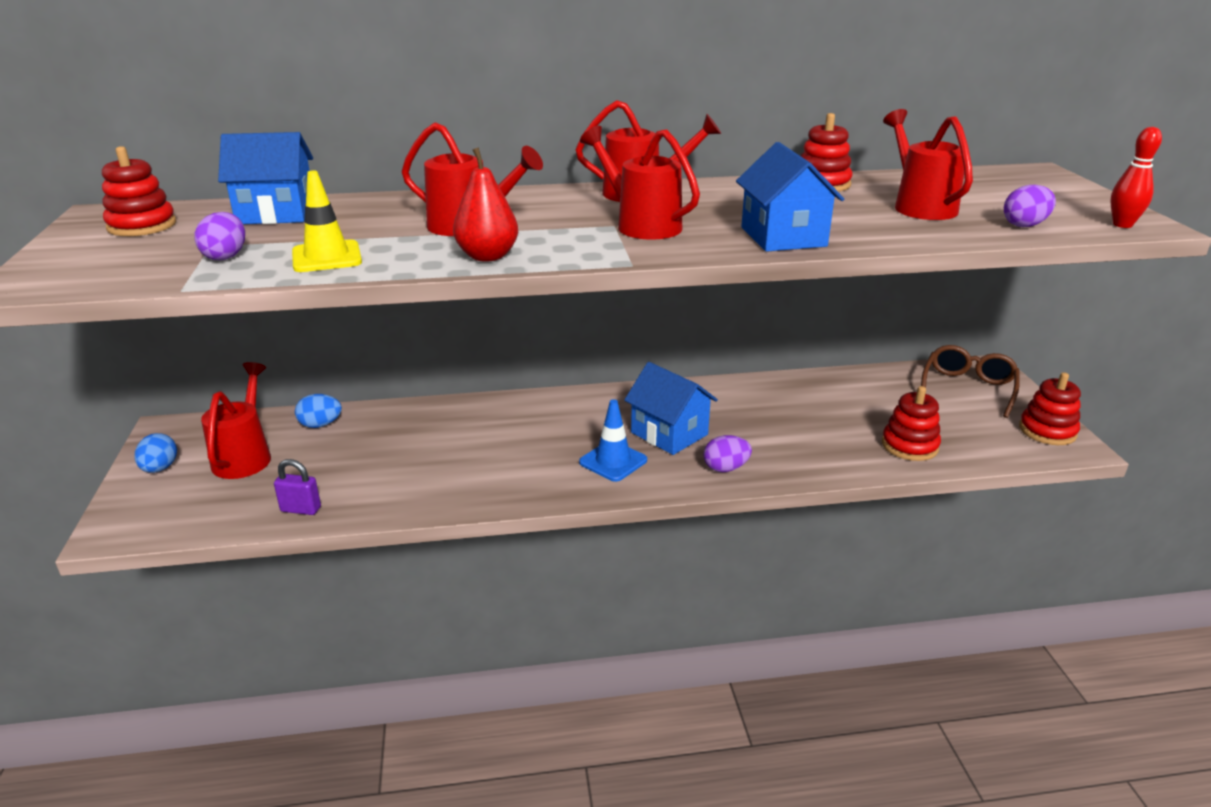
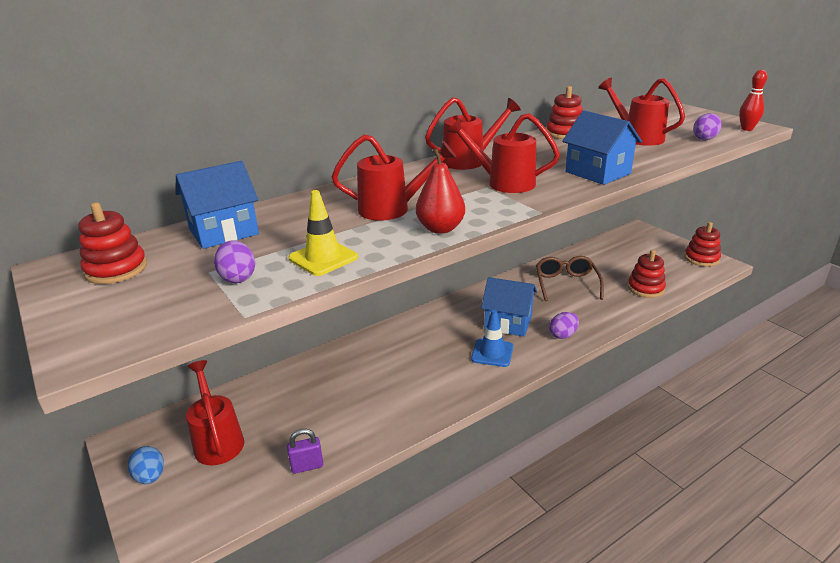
camera: 25 degrees left, 0 degrees up
blue egg [295,394,342,428] -> none
brown glasses [921,345,1020,418] -> brown glasses moved to [536,256,604,301]

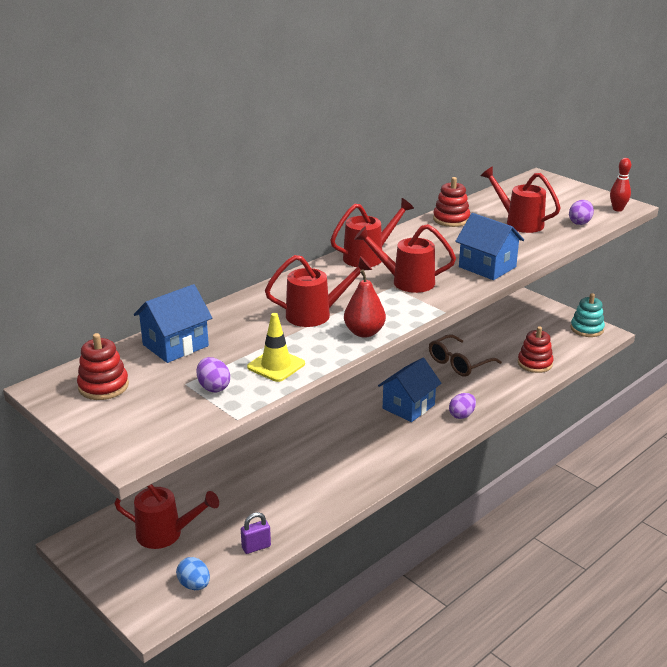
camera: 10 degrees left, 0 degrees up
blue egg [128,446,164,484] -> blue egg moved to [176,557,210,590]
red watering can [186,360,244,465] -> red watering can turned 135 degrees clockwise [114,484,219,549]
blue traffic cone [471,310,513,367] -> none
blue house [481,277,537,337] -> blue house turned 60 degrees counterclockwise [378,358,441,422]
brown glasses [536,256,604,301] -> brown glasses turned 120 degrees counterclockwise [429,334,502,377]
red stacking toy [684,222,721,267] -> turquoise stacking toy [571,293,605,337]

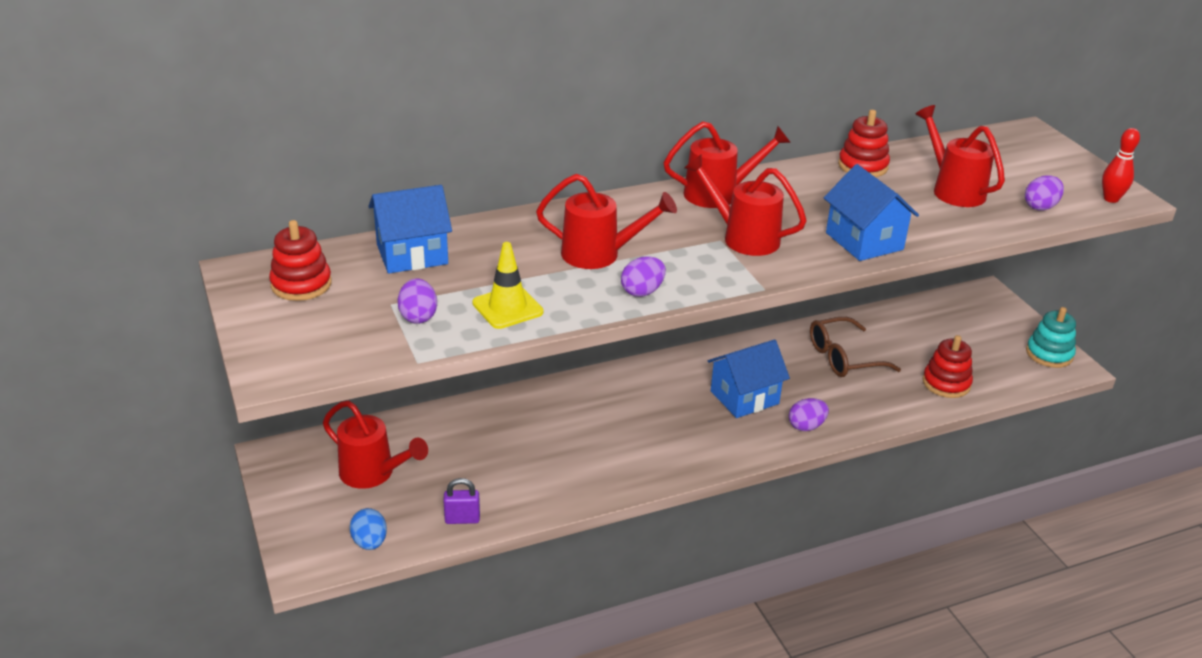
camera: 20 degrees right, 5 degrees up
red pear [344,270,386,337] -> purple egg [621,256,666,297]

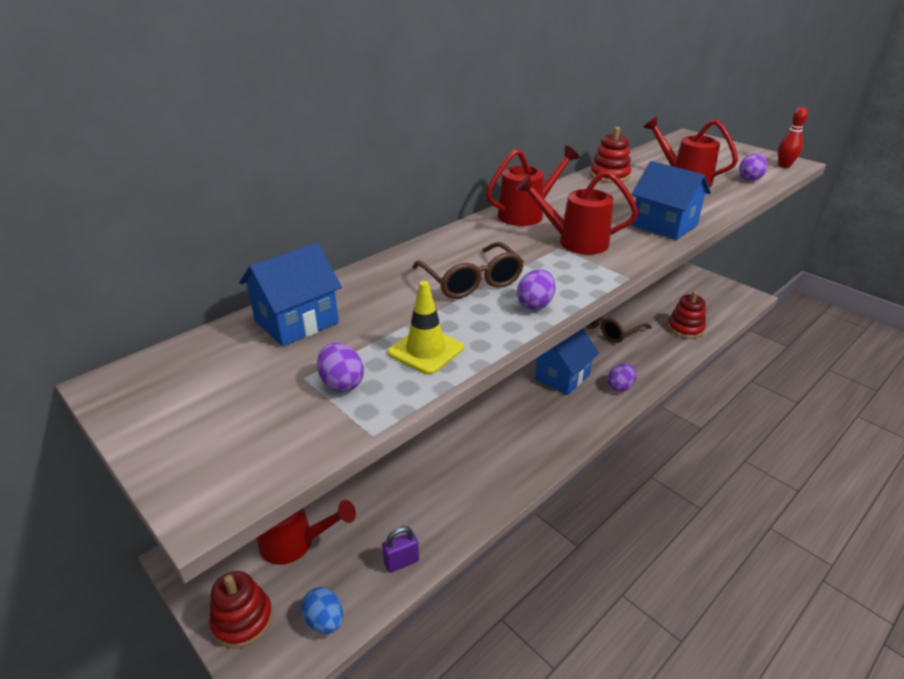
camera: 20 degrees left, 0 degrees up
red stacking toy [269,220,332,301] -> red stacking toy moved to [210,571,273,648]
red watering can [536,174,677,269] -> brown glasses [412,242,524,299]
turquoise stacking toy [1026,307,1076,368] -> none

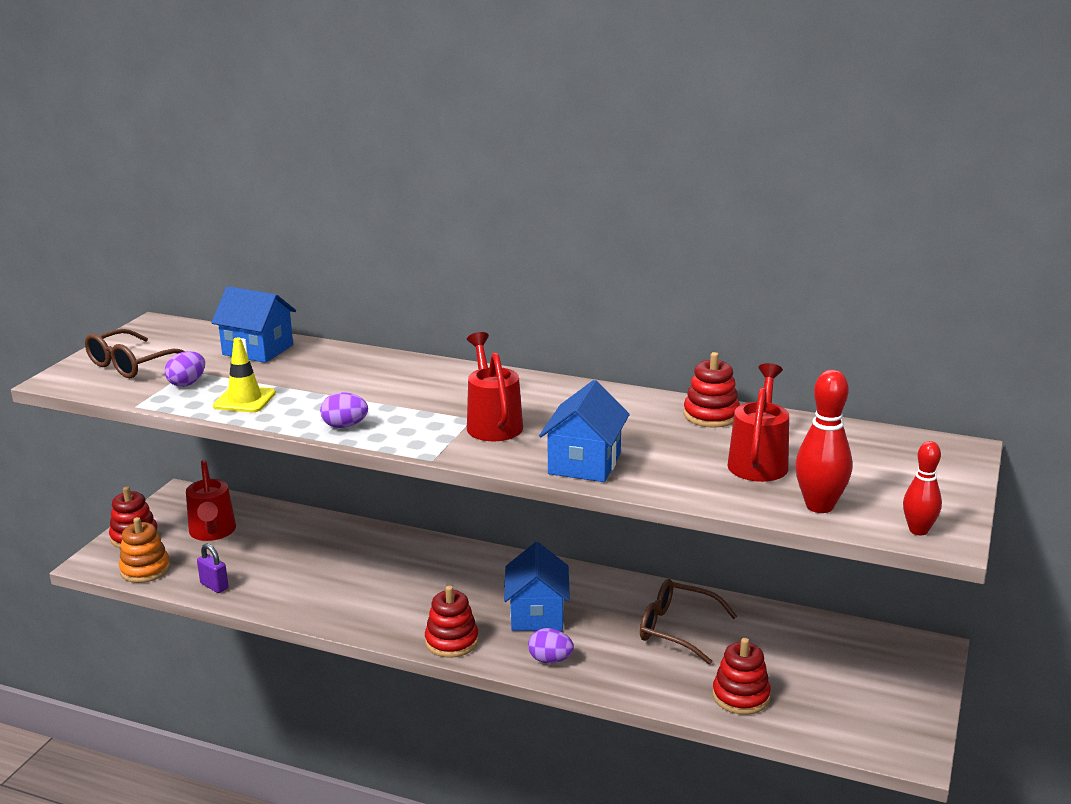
camera: 65 degrees right, 10 degrees down
blue egg [301,587,343,634] -> orange stacking toy [119,517,170,583]
brown glasses [412,242,524,299] -> brown glasses moved to [85,329,185,378]
red watering can [486,146,580,226] -> none
blue house [535,329,599,395] -> blue house turned 75 degrees clockwise [504,542,570,631]
purple egg [739,153,768,181] -> red bowling pin [795,370,852,513]
none -> red stacking toy [425,586,479,658]

